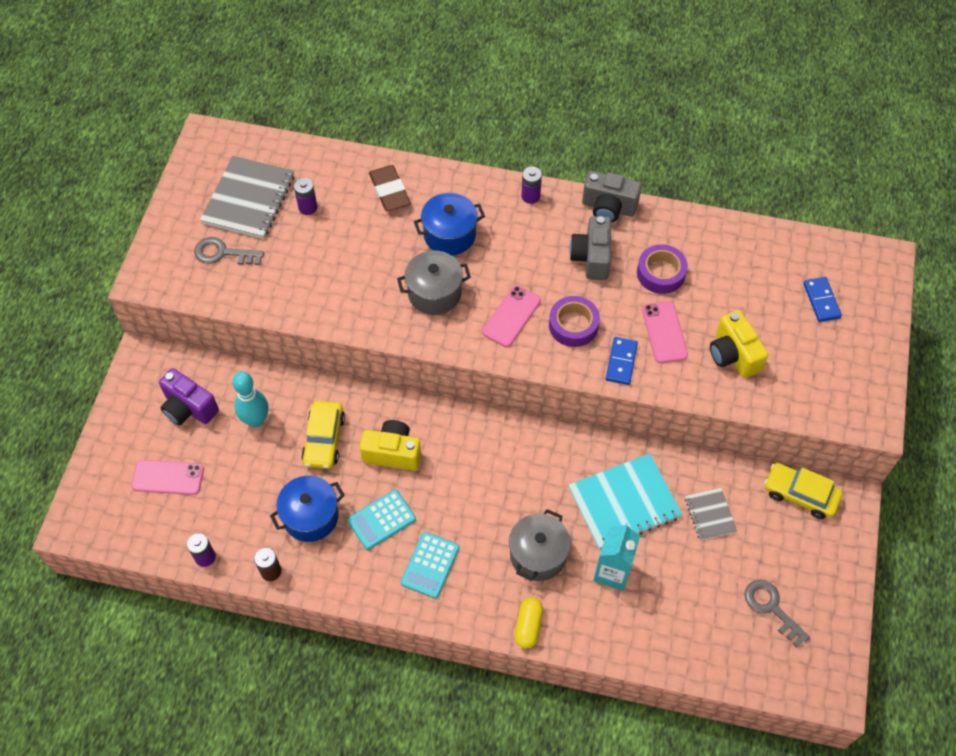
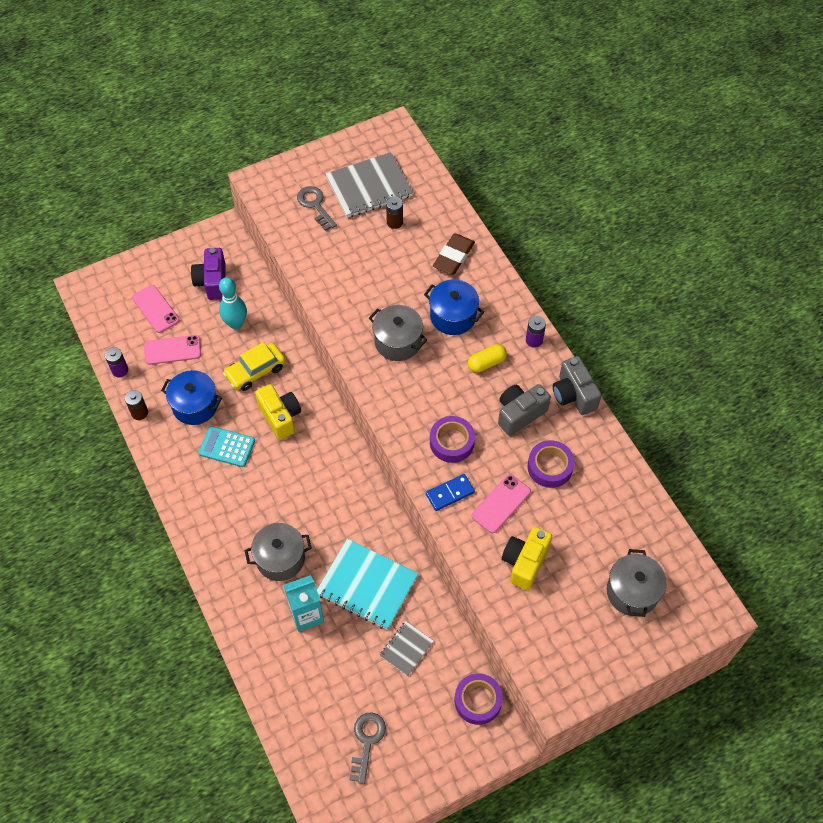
camera: 50 degrees right, 0 degrees up
purple battery [294,178,317,215] -> brown battery [386,197,403,229]
turquoise calculator [401,532,459,599] -> none
pink phone [482,285,541,347] -> pink phone moved to [144,335,201,365]
yellow capsule [515,597,543,649] -> yellow capsule moved to [468,344,507,373]
yellow car [764,463,843,519] -> purple tape [455,673,503,725]
blue domino [803,277,842,322] -> grey pot [607,549,667,617]

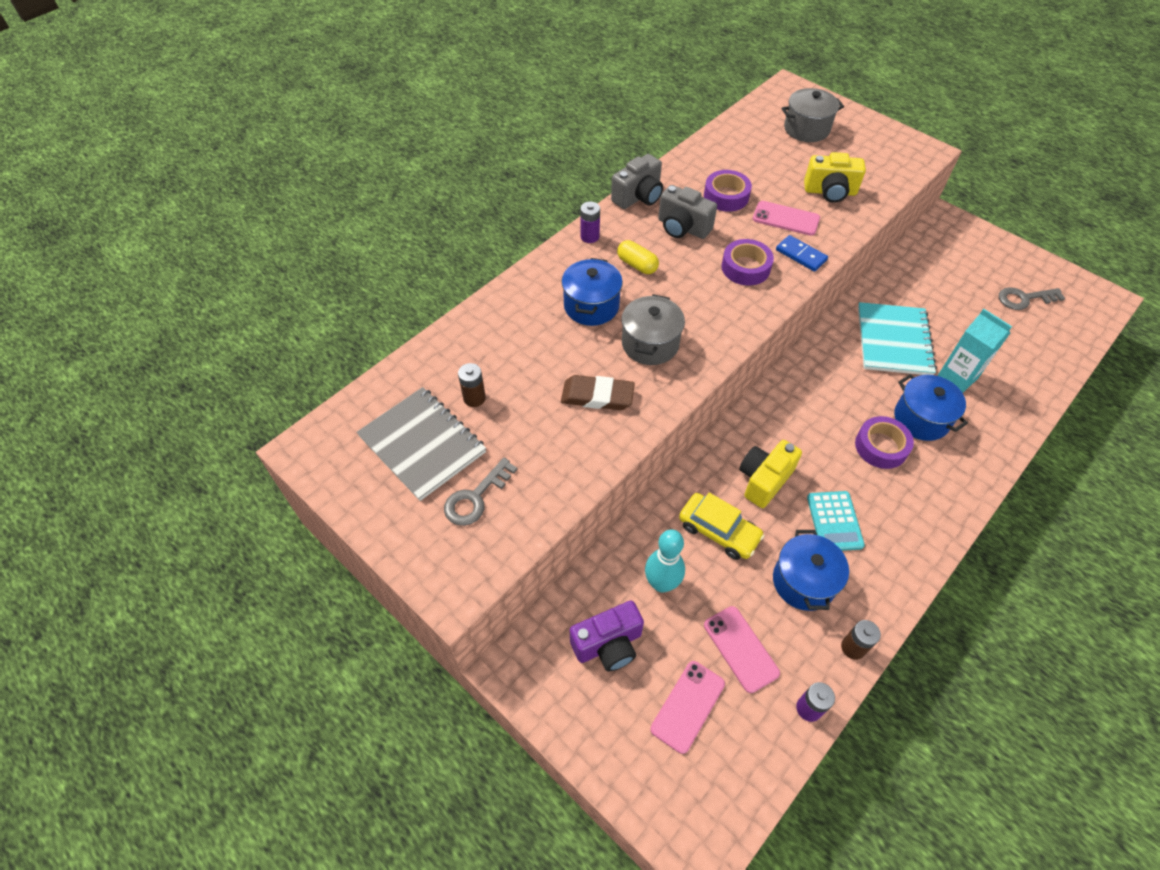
camera: 110 degrees left, 5 degrees down
grey pot [244,523,312,581] -> blue pot [894,374,968,441]
grey notebook [379,621,434,676] -> none
brown eraser [433,233,475,275] -> brown eraser moved to [561,375,635,410]
purple tape [455,673,503,725] -> purple tape moved to [855,416,914,469]

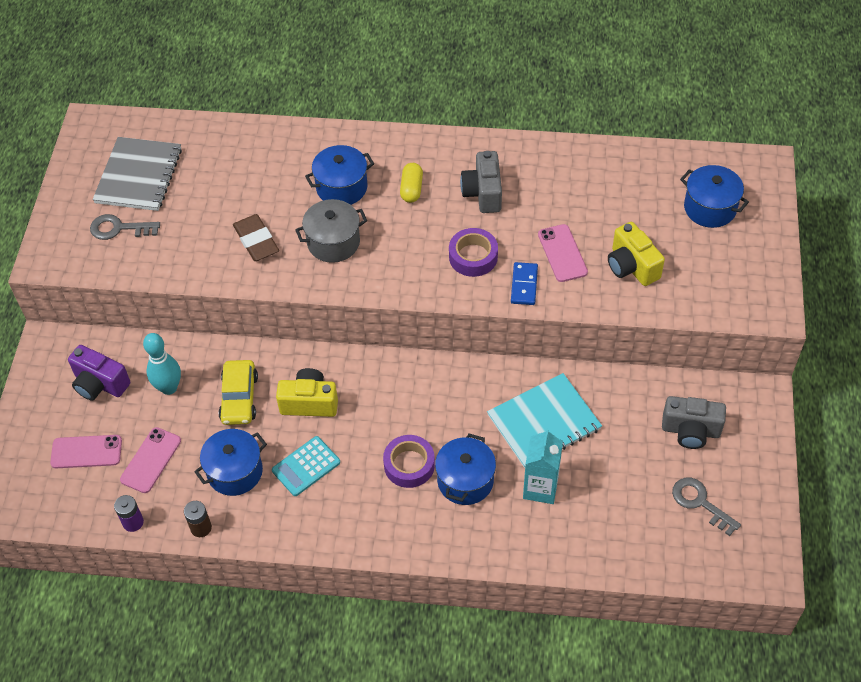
camera: 55 degrees right, 0 degrees up
brown battery [458,363,486,407] -> none
purple battery [580,202,600,243] -> none
grey camera [611,154,663,209] -> grey camera moved to [662,396,726,449]
purple tape [704,170,752,212] -> none
grey pot [781,88,844,142] -> blue pot [680,165,749,228]

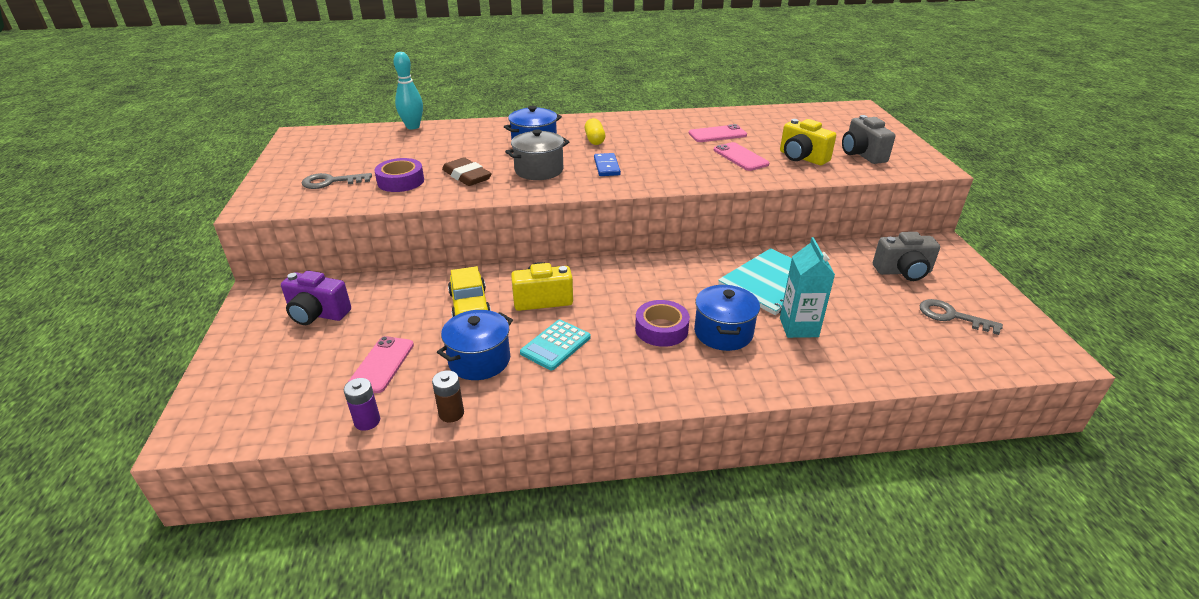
camera: 15 degrees left, 20 degrees down
pink phone [50,435,122,468] -> pink phone moved to [689,124,747,142]
grey notebook [92,137,182,211] -> none
turquoise bowling pin [143,333,181,395] -> turquoise bowling pin moved to [393,52,423,130]
purple tape [449,228,498,277] -> purple tape moved to [374,158,424,192]
grey camera [460,151,502,213] -> grey camera moved to [842,115,895,164]
blue domino [511,262,538,305] -> blue domino moved to [594,153,621,176]
blue pot [680,165,749,228] -> none

